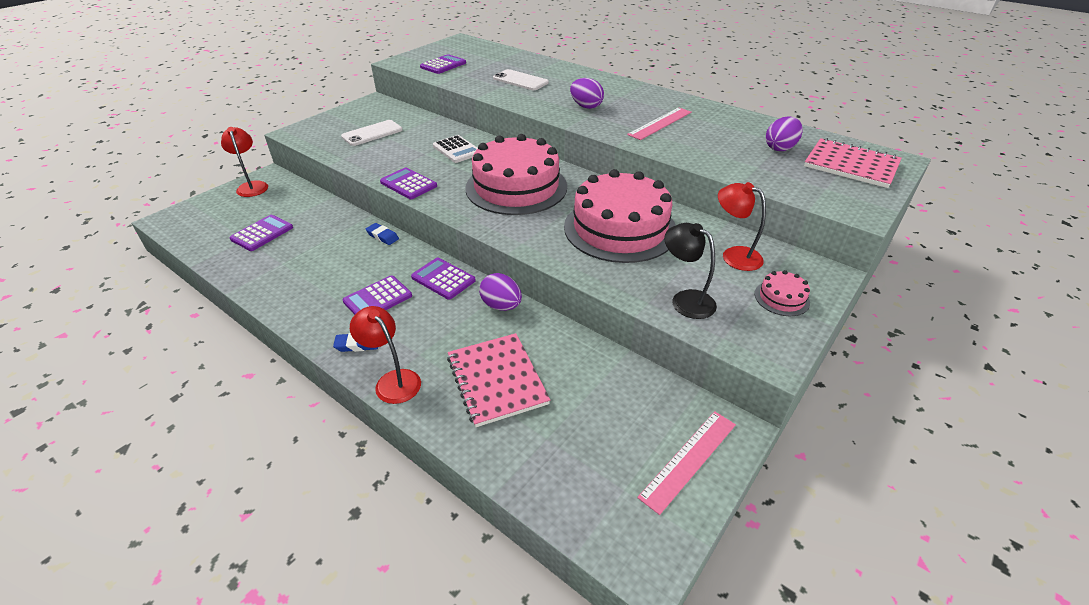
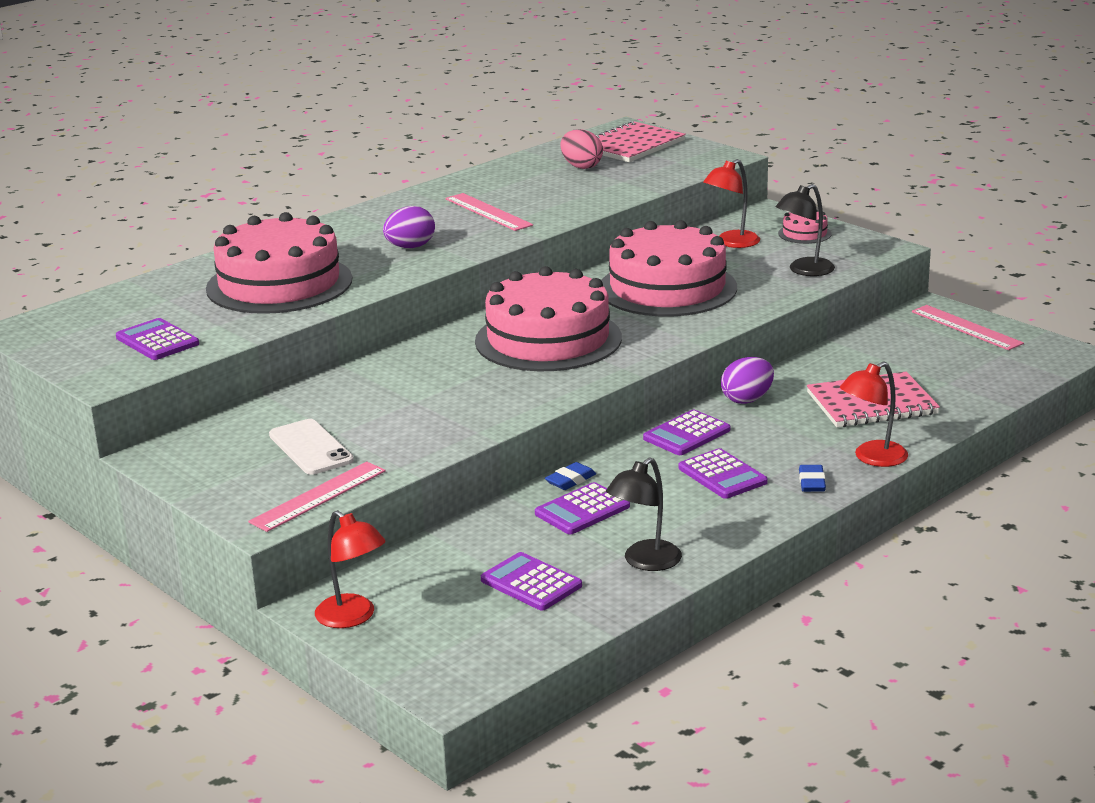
camera: 80 degrees left, 15 degrees down
red lamp [221,127,268,197] -> red lamp turned 120 degrees counterclockwise [315,510,386,628]
purple calculator [380,167,437,199] -> purple calculator moved to [535,482,630,534]
white calculator [433,135,478,163] -> none
white phone [493,69,549,90] -> pink cake [206,212,352,314]
purple egg [766,116,803,151] -> pink egg [560,129,603,169]
none -> pink ruler [248,462,386,532]
none -> black lamp [606,457,682,571]

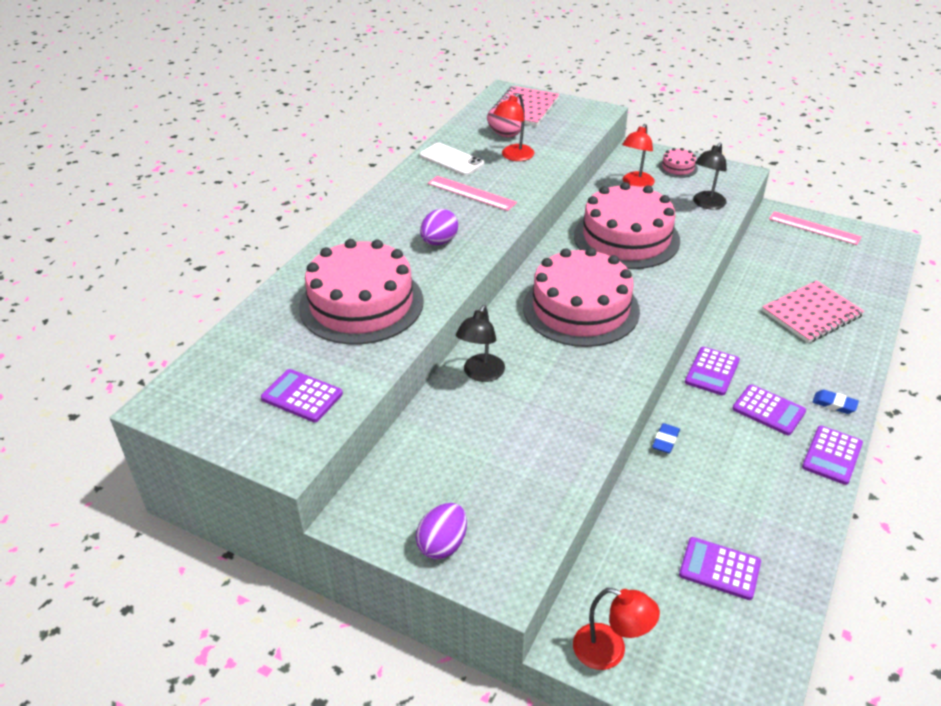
camera: 20 degrees left, 15 degrees up
pink ruler [248,462,386,532] -> none
white phone [269,419,354,475] -> white phone moved to [420,143,484,176]
purple calculator [535,482,630,534] -> purple calculator moved to [802,426,863,485]
black lamp [606,457,682,571] -> black lamp moved to [456,305,505,382]
purple egg [721,357,774,404] -> purple egg moved to [416,503,467,559]
blue eraser [799,465,826,492] -> blue eraser turned 45 degrees counterclockwise [812,390,859,414]
red lamp [840,362,908,467] -> red lamp moved to [493,93,534,161]

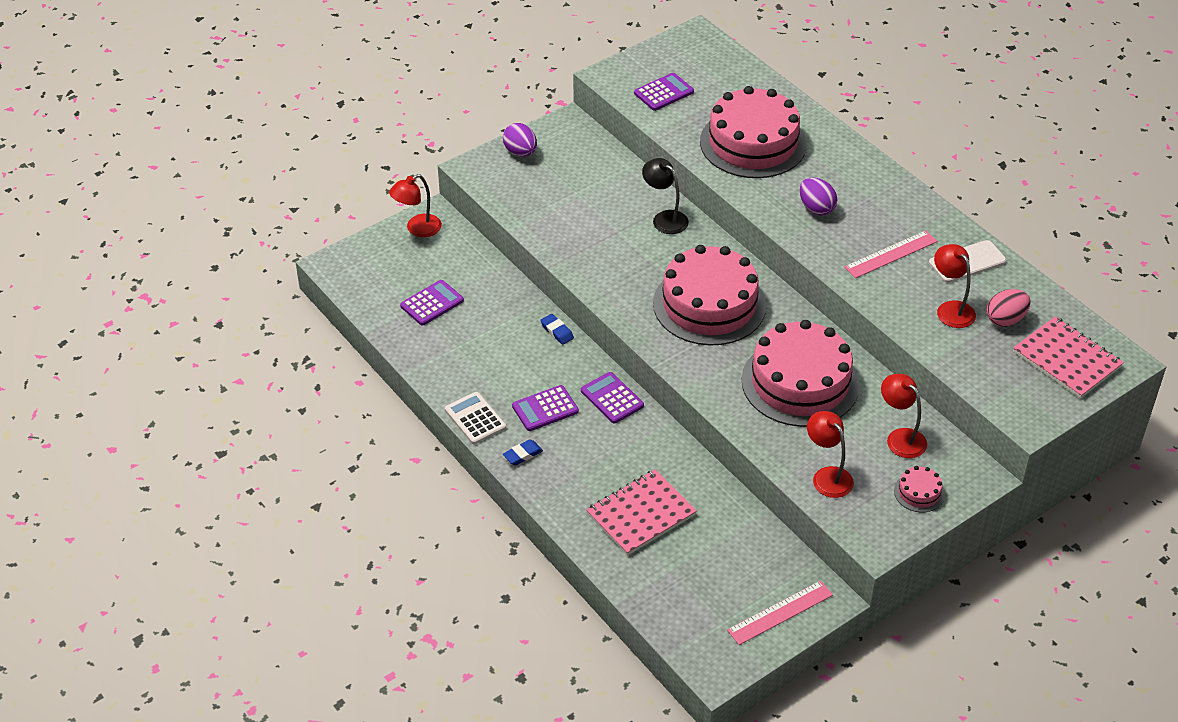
camera: 115 degrees right, 5 degrees up
black lamp [693,143,727,209] -> red lamp [807,411,854,498]
pink notebook [762,280,865,343] -> pink notebook turned 60 degrees clockwise [586,470,697,556]
purple calculator [802,426,863,485] -> white calculator [445,392,506,444]

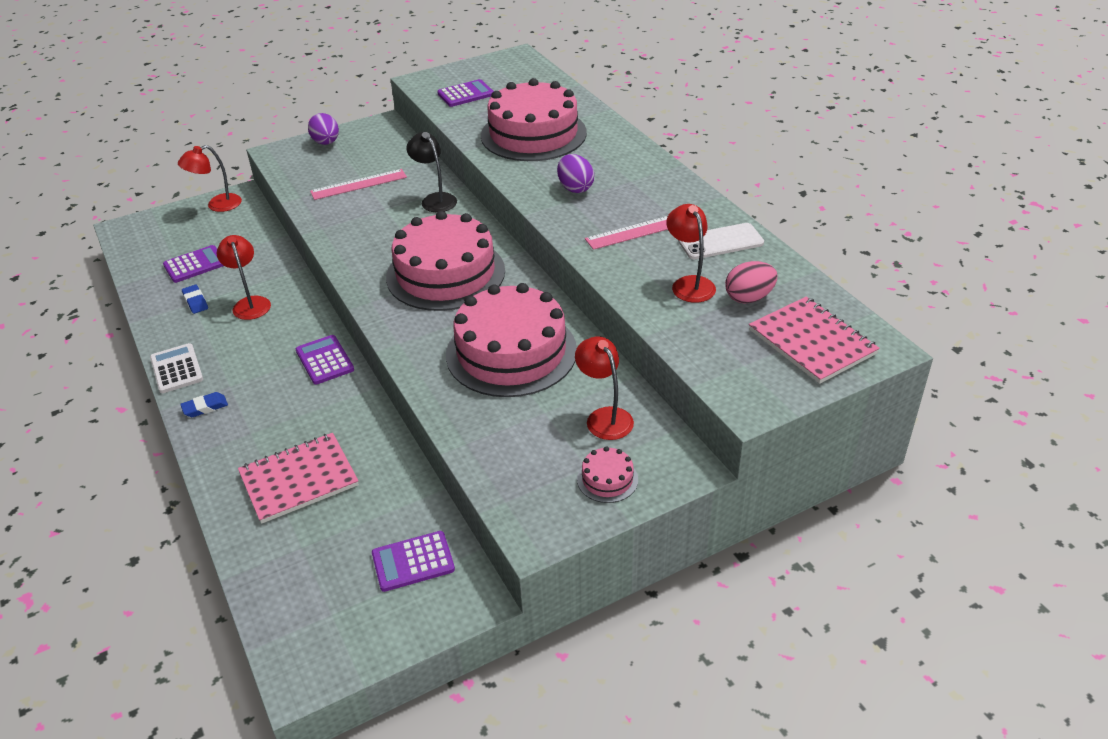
camera: 10 degrees right, 5 degrees down
purple calculator [512,385,579,431] -> purple calculator moved to [372,531,455,592]
blue eraser [540,314,574,345] -> blue eraser moved to [182,285,208,314]
pink ruler [727,581,833,645] -> pink ruler moved to [310,169,407,200]
red lamp [807,411,854,498] -> red lamp moved to [217,235,271,320]

